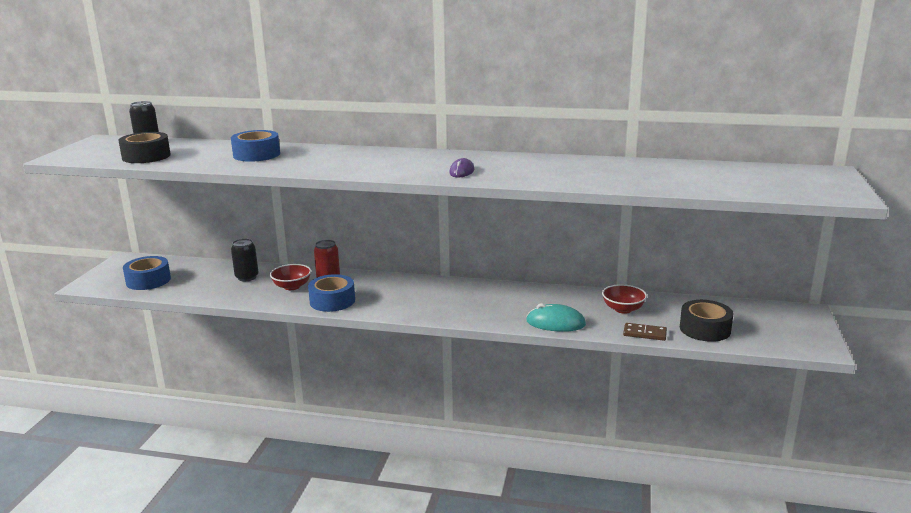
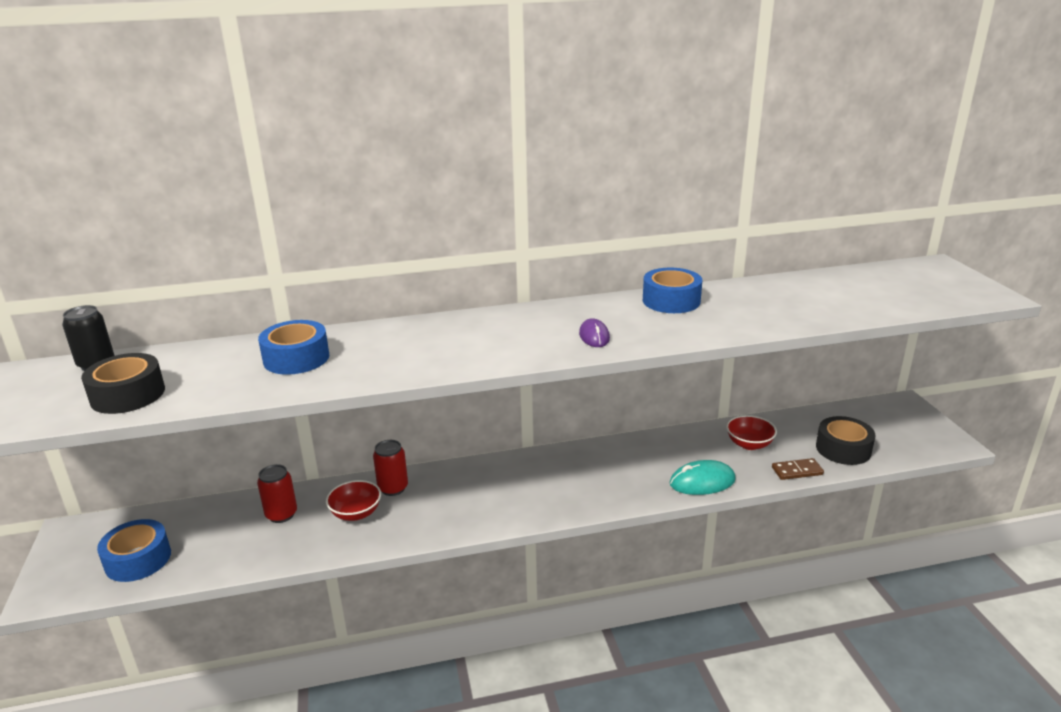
camera: 25 degrees left, 5 degrees up
black can [231,238,259,281] -> red can [257,464,297,523]
blue tape [308,274,355,312] -> blue tape moved to [643,268,702,313]

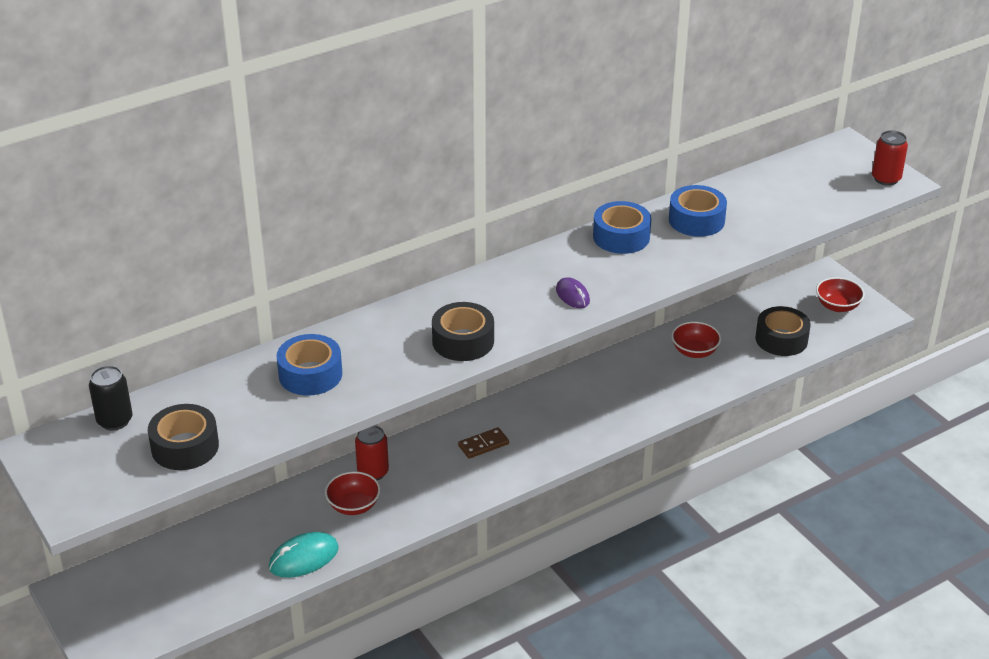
camera: 20 degrees left, 10 degrees up
blue tape [97,519,171,582] -> blue tape moved to [669,185,727,237]
red can [257,464,297,523] -> red can moved to [872,130,908,186]
turquoise mouse [669,460,736,495] -> turquoise mouse moved to [269,532,339,578]
brown domino [772,458,824,480] -> brown domino moved to [458,427,509,459]
none -> black tape [432,302,494,361]
none -> red bowl [816,277,865,312]

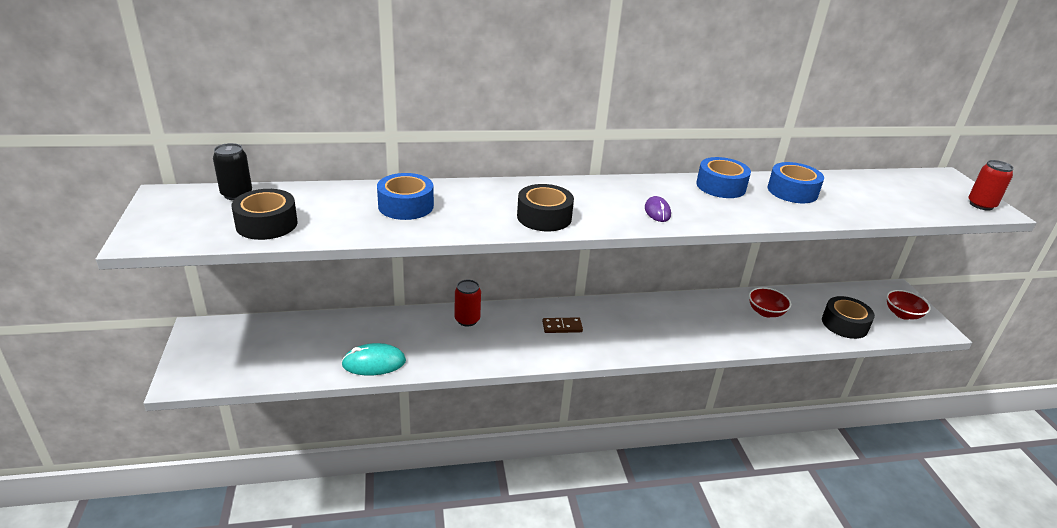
camera: 20 degrees right, 5 degrees down
red bowl [325,471,380,515] -> none

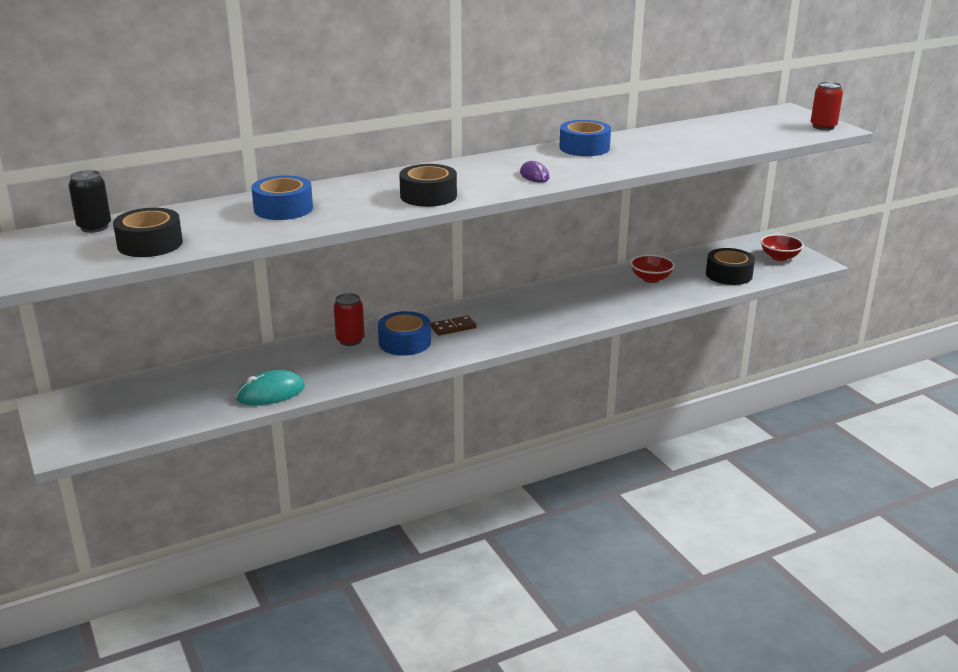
camera: 15 degrees left, 5 degrees down
blue tape [768,162,824,203] -> blue tape moved to [378,311,431,356]

